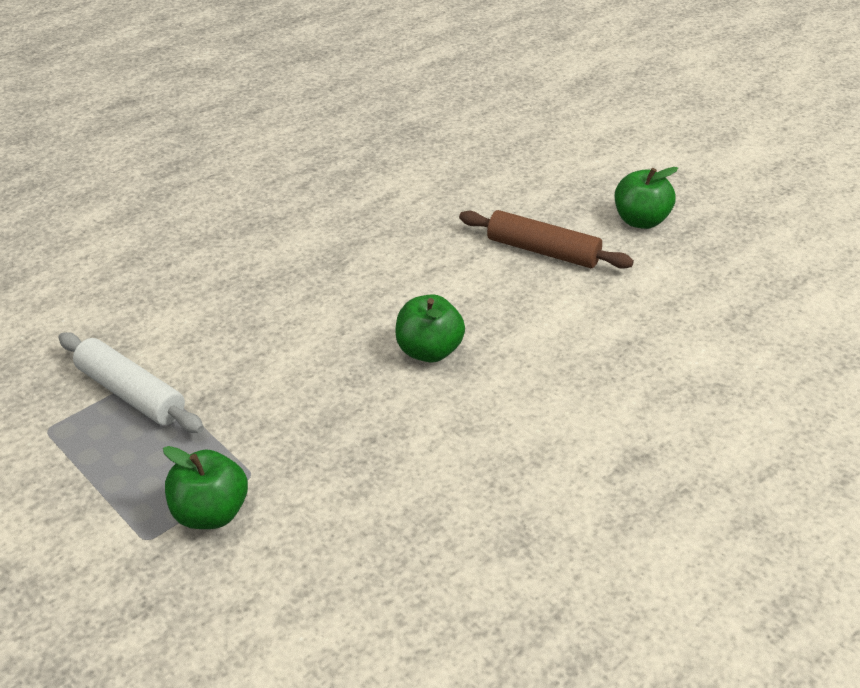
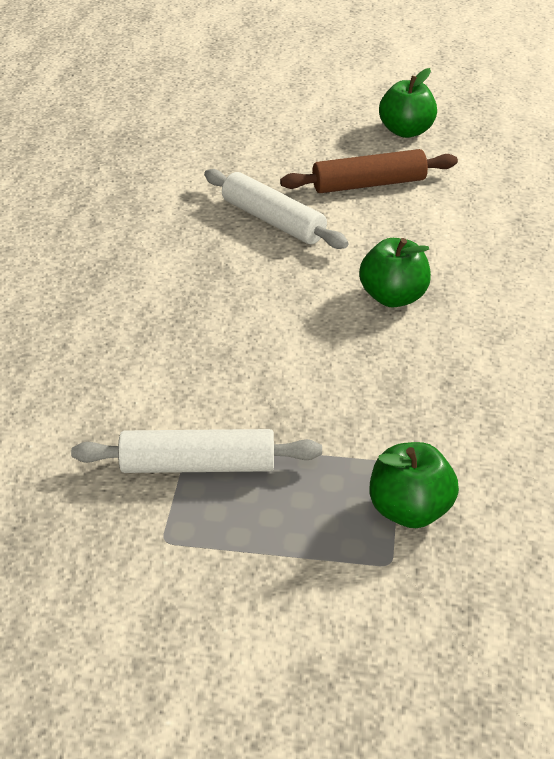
camera: 40 degrees left, 0 degrees up
none -> white rolling pin [204,169,348,249]

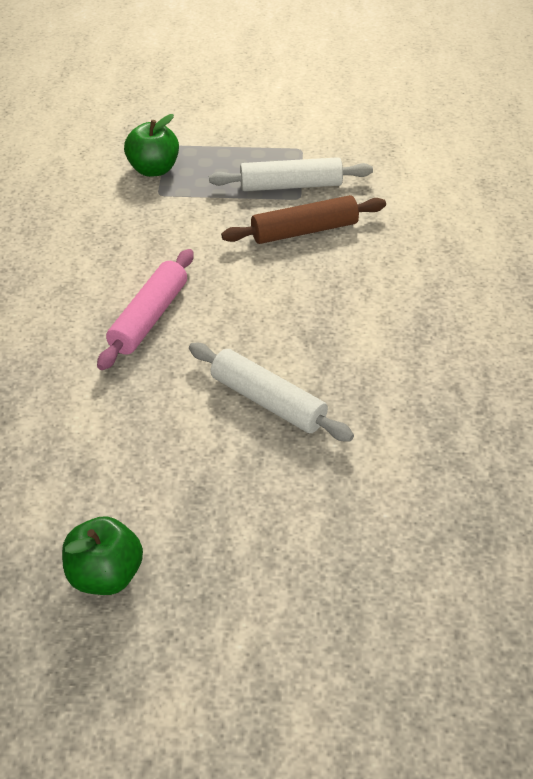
camera: 175 degrees right, 5 degrees up
brown rolling pin [280,149,458,193] -> brown rolling pin moved to [221,195,386,244]
green apple [359,238,431,308] -> pink rolling pin [97,249,194,370]

